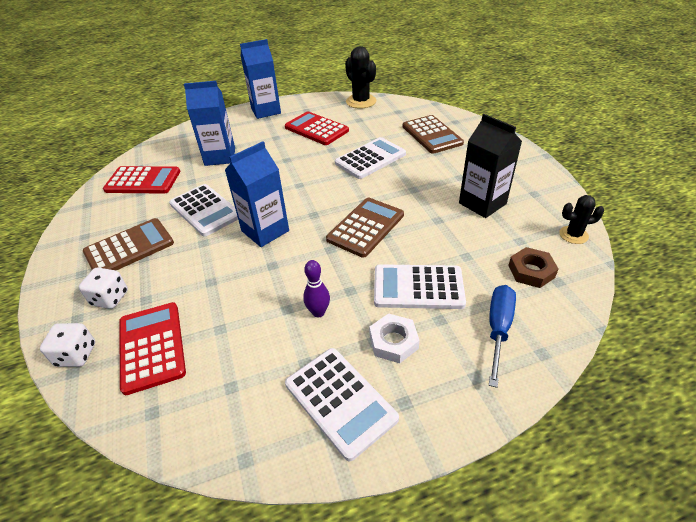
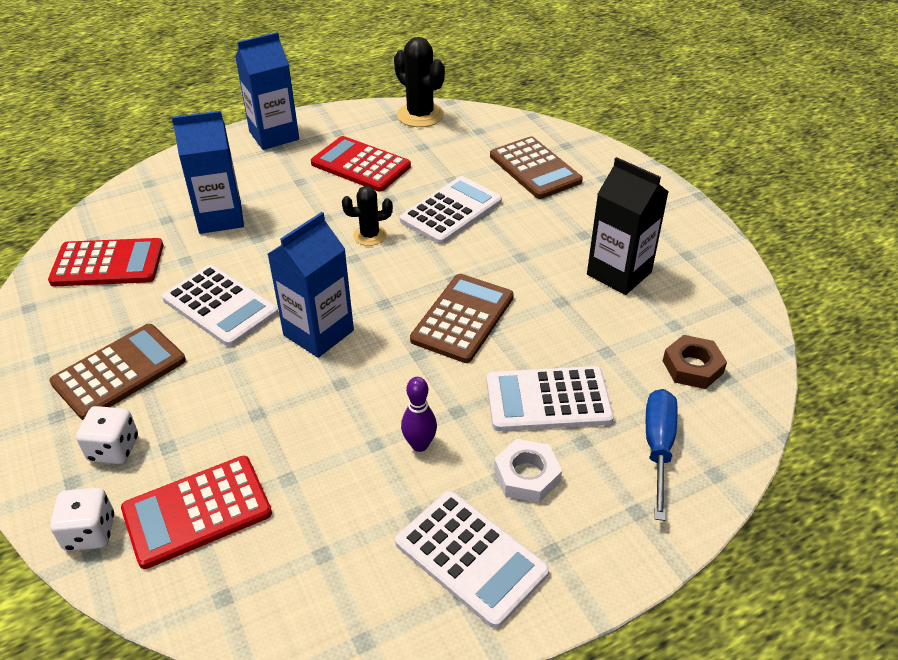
camera: 10 degrees left, 0 degrees up
red calculator [119,302,186,395] -> red calculator turned 90 degrees counterclockwise [121,456,272,569]
black cactus [560,195,604,244] -> black cactus moved to [342,186,393,246]

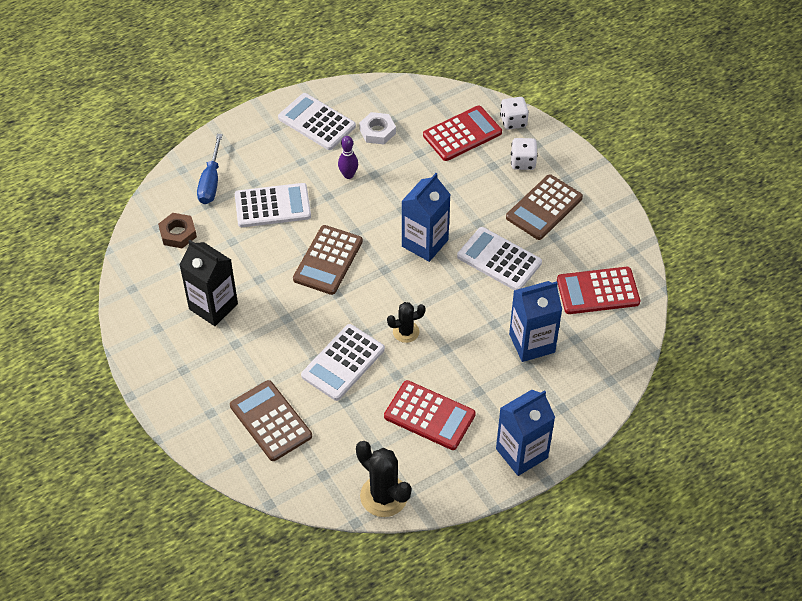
camera: 175 degrees right, 10 degrees up
white nut [494,439,562,503] -> white nut moved to [359,112,396,144]

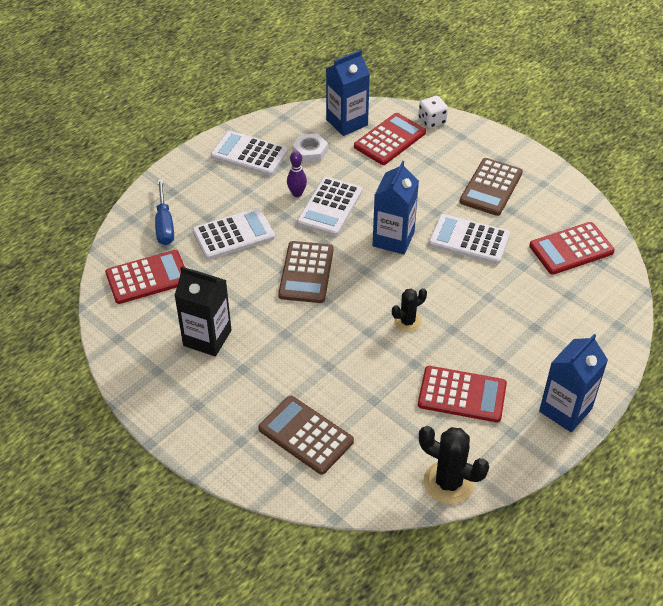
camera: 15 degrees left, 5 degrees down
brown nut [158,213,197,248] -> red calculator [105,250,185,304]
white calculator [301,324,385,401] -> white calculator moved to [297,177,362,236]
blue carton [509,281,562,362] -> blue carton moved to [326,50,370,136]
white dice [511,138,538,170] -> none

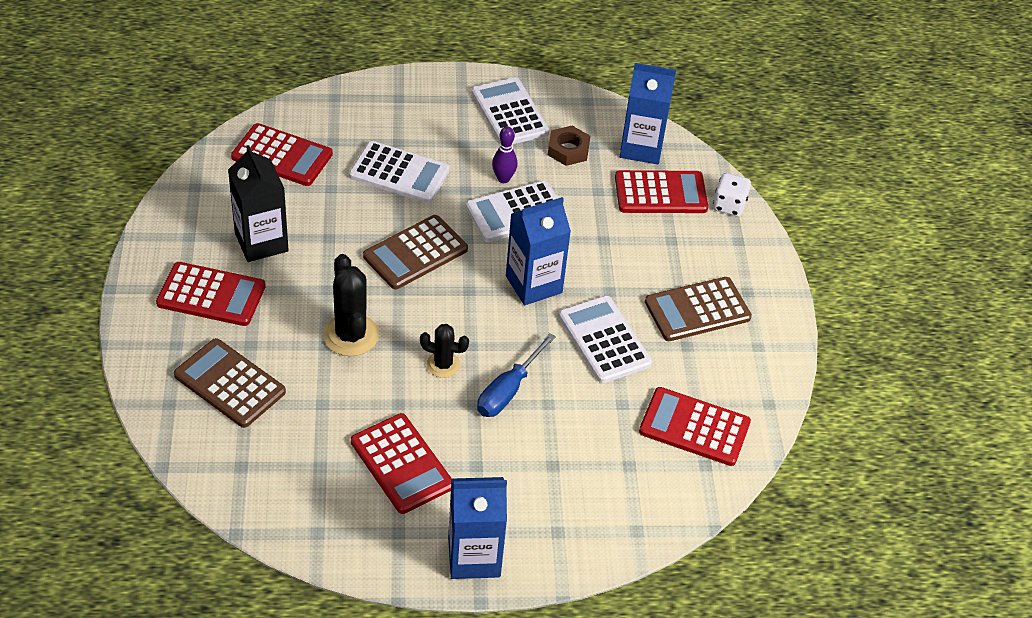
camera: 40 degrees right, 0 degrees up
blue screwdriver [155,179,174,245] -> blue screwdriver moved to [477,333,556,417]
brown calculator [258,396,354,475] -> brown calculator turned 45 degrees counterclockwise [174,338,286,428]
white nut [292,133,328,163] -> brown nut [548,126,590,166]
black cactus [419,426,489,504] -> black cactus moved to [323,254,379,356]
none -> red calculator [156,262,266,326]

